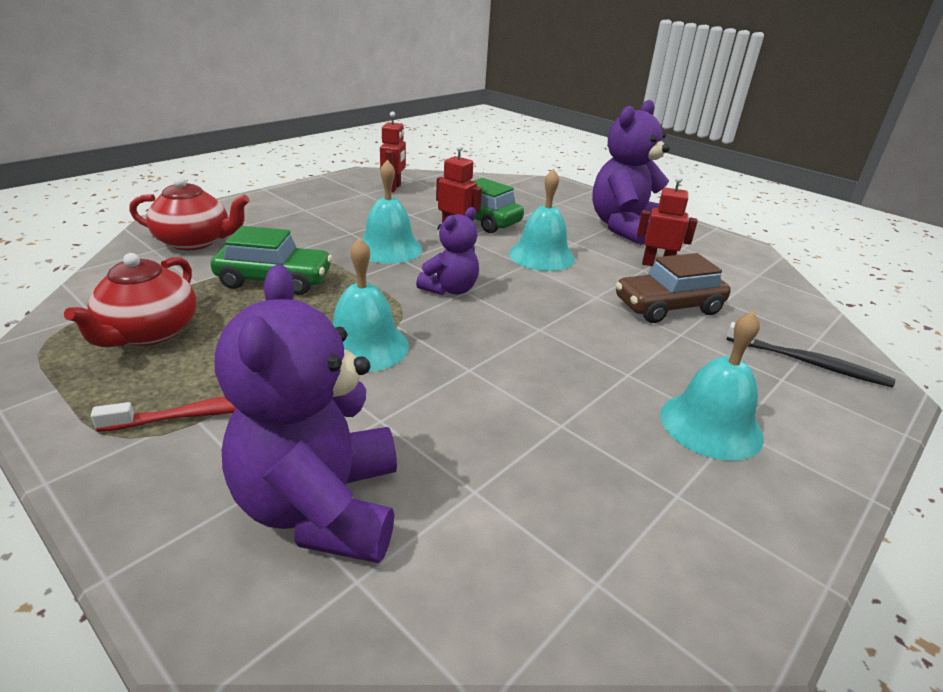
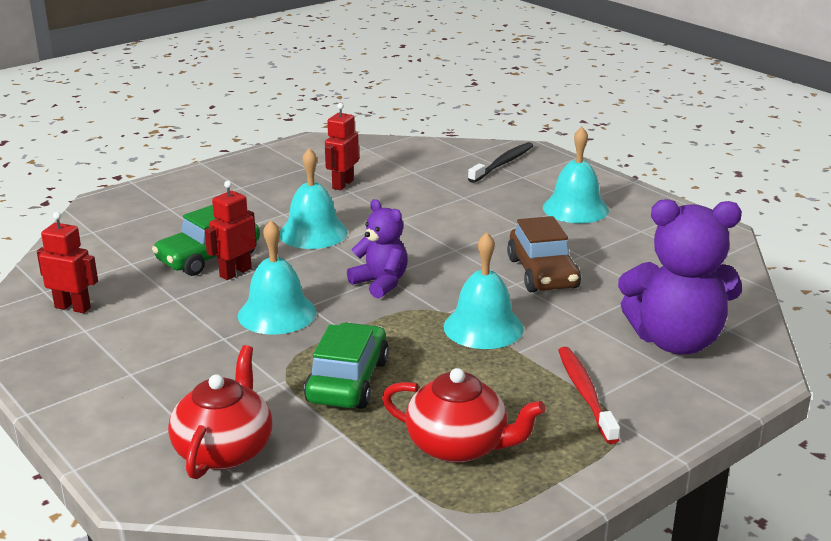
camera: 80 degrees left, 5 degrees down
purple teddy bear [592,100,670,245] -> none
brown car [615,253,731,323] -> brown car moved to [507,216,581,292]

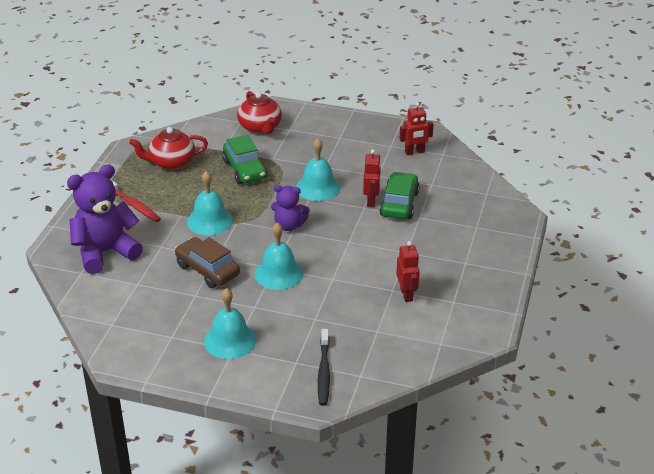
camera: 145 degrees right, 10 degrees up
turquoise bell [280,148,348,249] -> turquoise bell moved to [255,222,303,290]

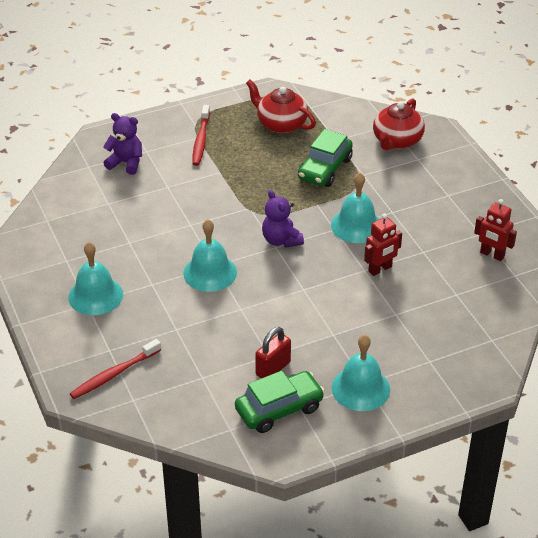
camera: 50 degrees right, 5 degrees up
purple teddy bear [67,164,143,274] -> purple teddy bear [103,113,142,175], size x0.57
brown car [175,237,240,288] -> none
turquoise bell [187,171,233,235] -> turquoise bell moved to [332,335,390,411]
black toothbrush [318,329,330,406] -> red toothbrush [70,339,161,399]
green car [379,172,420,219] -> green car moved to [235,371,325,433]
red robot [396,241,420,302] -> red padlock [255,327,291,379]

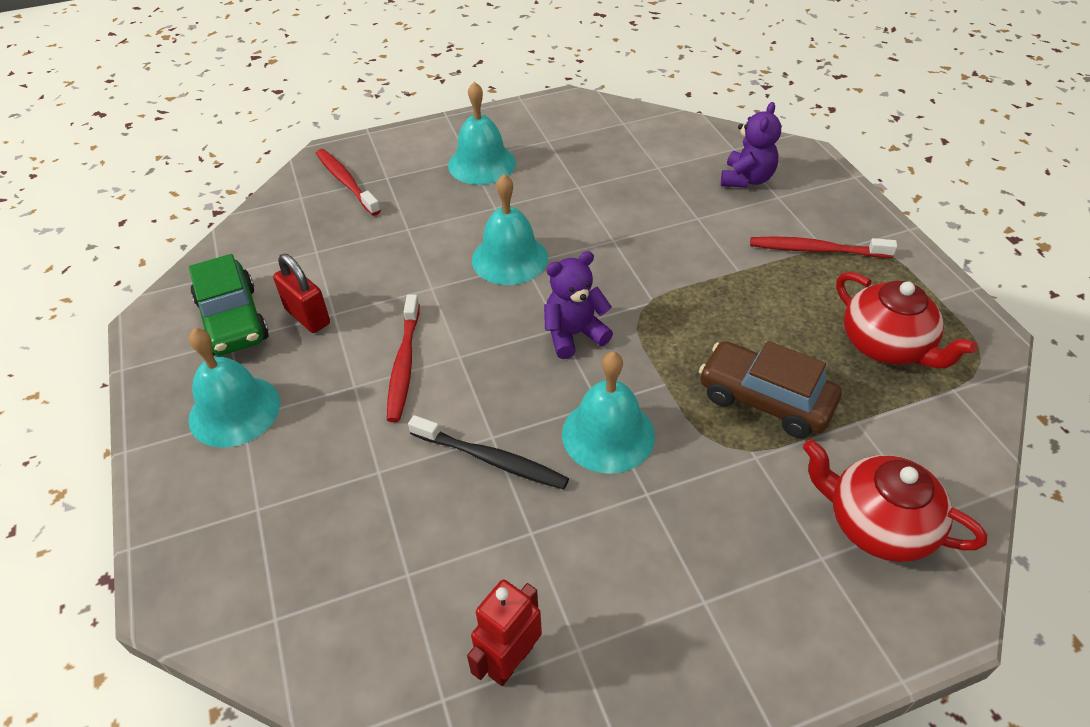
camera: 95 degrees right, 5 degrees up
red teapot [246,80,316,133] -> red teapot turned 105 degrees clockwise [836,272,977,369]
green car [298,129,353,187] -> brown car [699,341,841,438]
red robot [364,214,402,276] -> black toothbrush [408,415,569,490]
none -> red toothbrush [387,295,420,422]

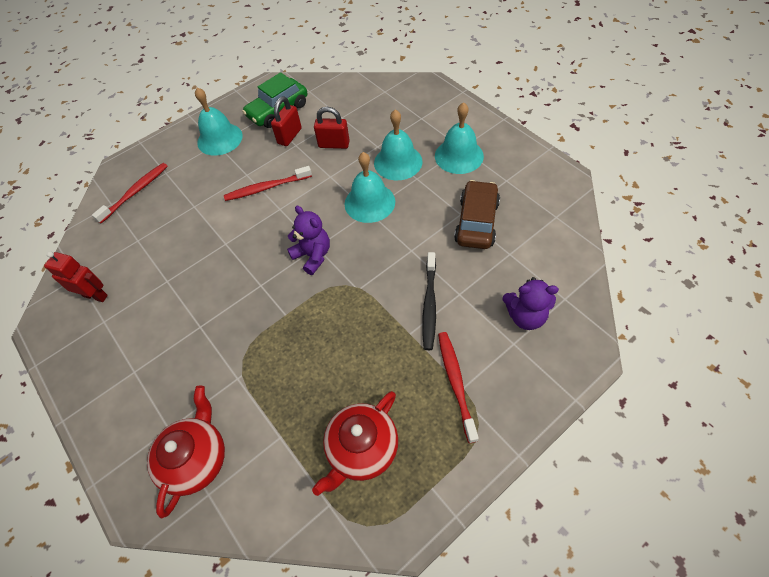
camera: 75 degrees right, 10 degrees up
red toothbrush [316,149,381,216] -> red toothbrush moved to [92,163,168,223]
black toothbrush [408,415,569,490] -> black toothbrush moved to [422,252,436,350]
turquoise bell [562,351,655,474] -> turquoise bell moved to [374,110,422,180]
brown car [699,341,841,438] -> brown car moved to [454,180,500,249]
none -> red padlock [314,107,350,149]

